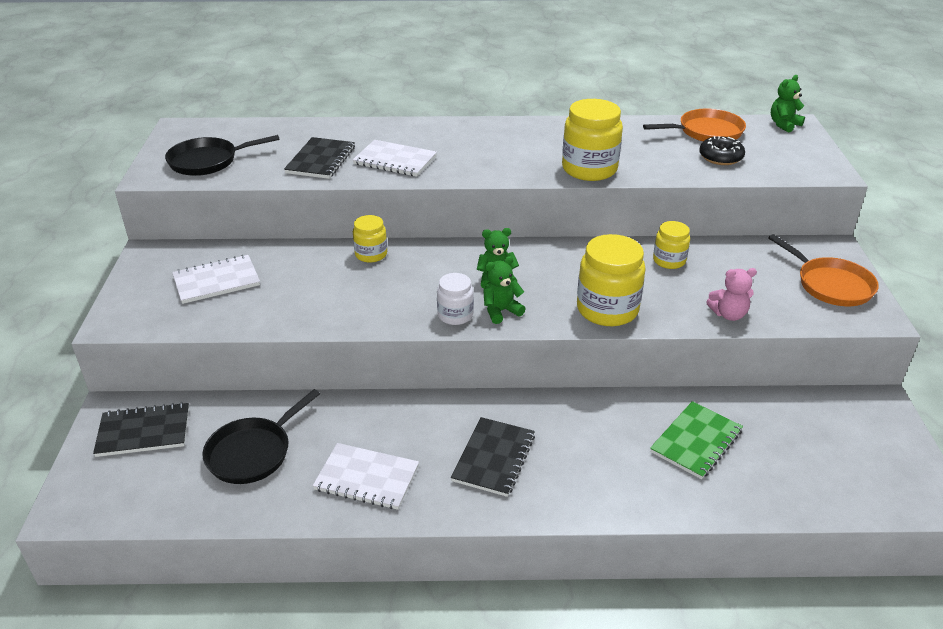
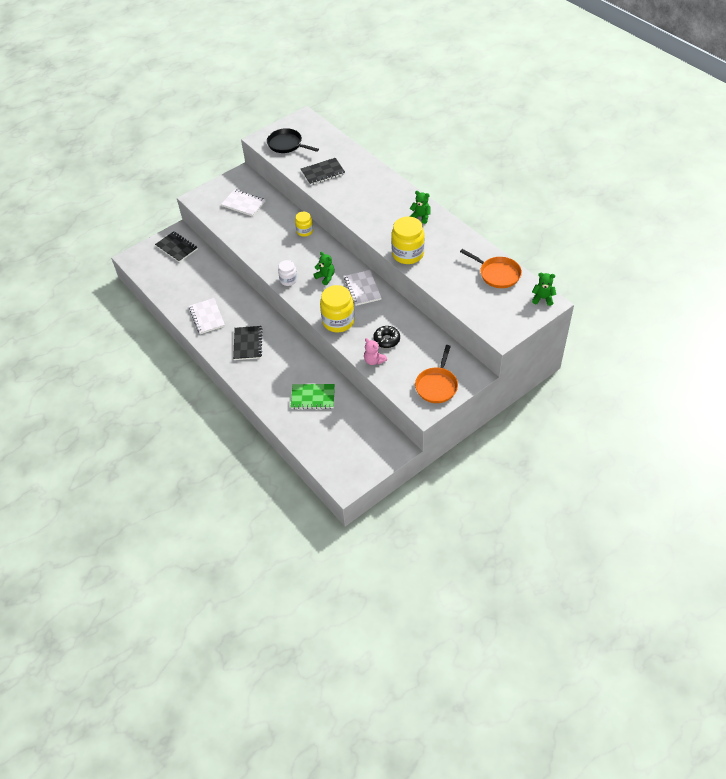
camera: 55 degrees right, 15 degrees up
black pan [202,389,320,484] -> none
white notebook [353,140,437,177] -> white notebook moved to [344,270,381,306]
black notebook [451,417,535,497] -> black notebook turned 75 degrees counterclockwise [233,326,262,360]
green teddy bear [483,256,526,324] -> green teddy bear moved to [410,191,431,224]
yellow jar [653,221,690,269] -> none
black donut [699,136,745,165] -> black donut moved to [373,326,400,348]

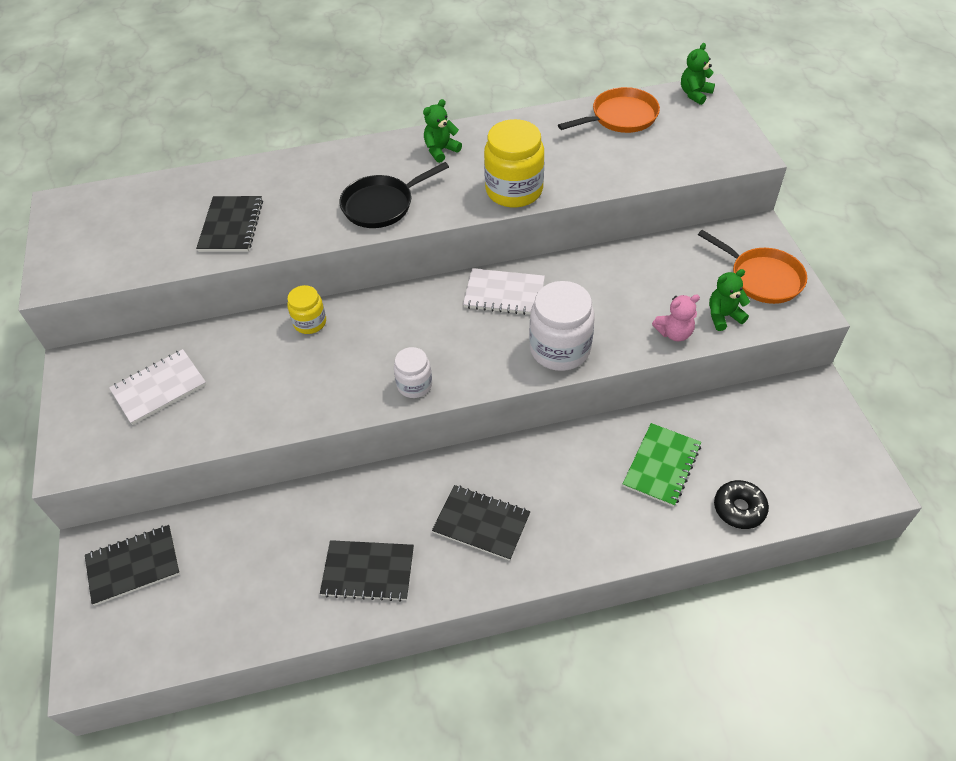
camera: 65 degrees left, 0 degrees up
white notebook [189,298,225,334] -> black notebook [320,540,414,602]
black pan [267,128,319,153] -> black pan moved to [339,162,449,228]
green teddy bear [314,252,334,285] -> green teddy bear moved to [709,269,750,331]
yellow jar [320,285,355,332] -> white jar [529,281,595,371]
black donut [373,326,400,348] -> black donut moved to [714,480,769,529]

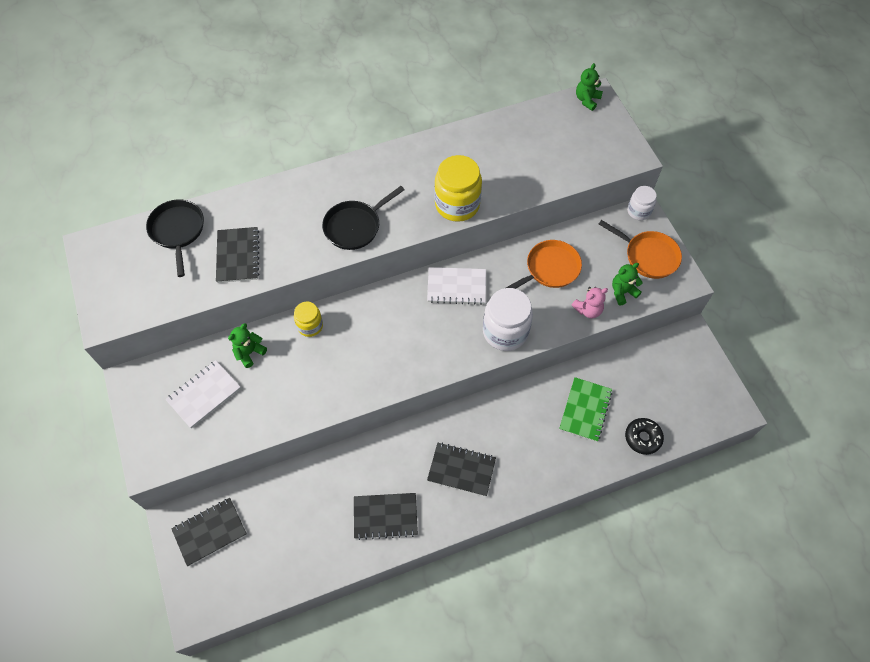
camera: 10 degrees left, 10 degrees up
white jar [394,347,432,398] -> white jar moved to [627,186,657,220]
green teddy bear [423,99,462,163] -> green teddy bear moved to [228,323,267,368]
orange pan [558,87,660,133] -> orange pan moved to [506,240,582,289]
none -> black pan [146,199,204,277]

